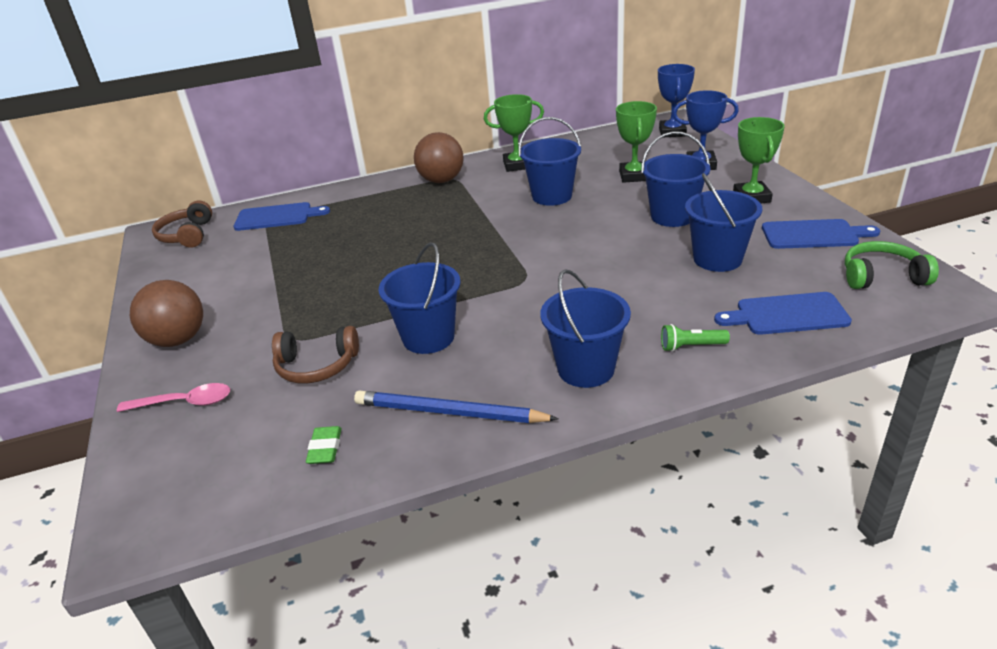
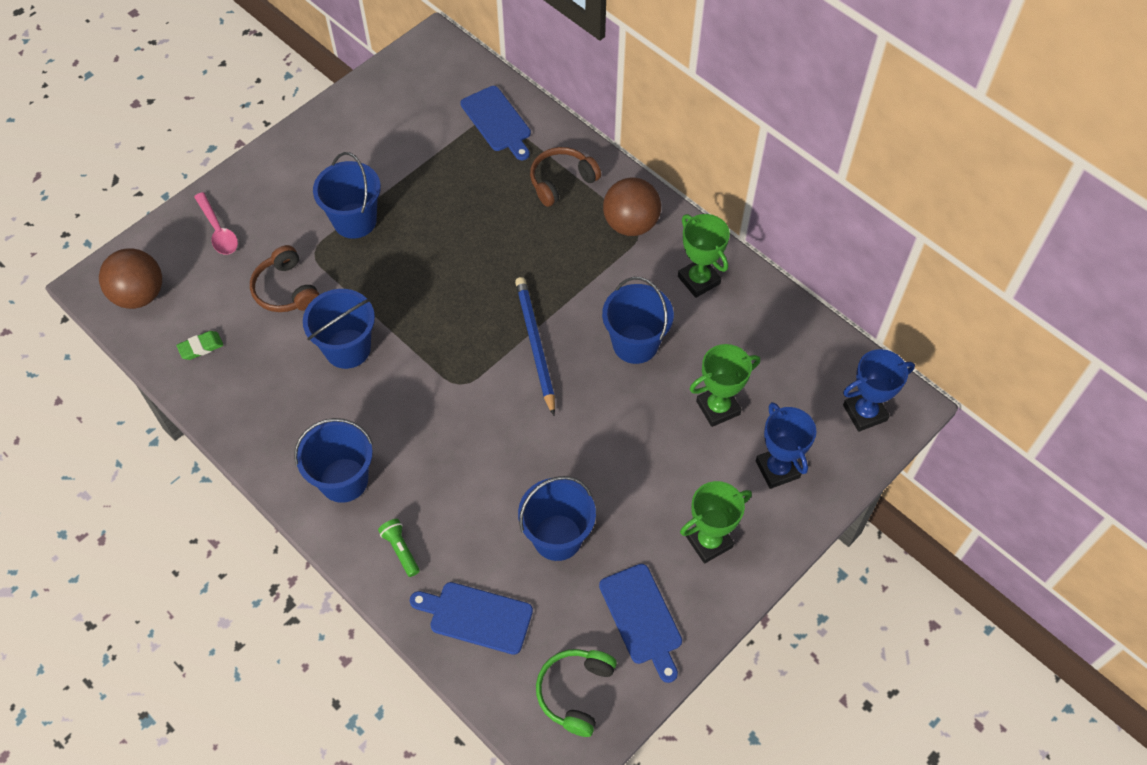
camera: 60 degrees right, 25 degrees up
brown ball [130,280,203,347] -> brown ball moved to [99,248,162,309]
brown headphones [152,201,212,248] -> brown headphones moved to [530,147,601,207]
blue pencil [354,391,558,423] -> blue pencil moved to [515,277,555,416]
blue bucket [641,131,710,227] -> blue bucket moved to [313,152,381,239]
blue cutting board [714,292,852,335] -> blue cutting board turned 45 degrees counterclockwise [410,582,533,655]
green headphones [845,241,939,289] -> green headphones turned 135 degrees counterclockwise [536,649,617,737]

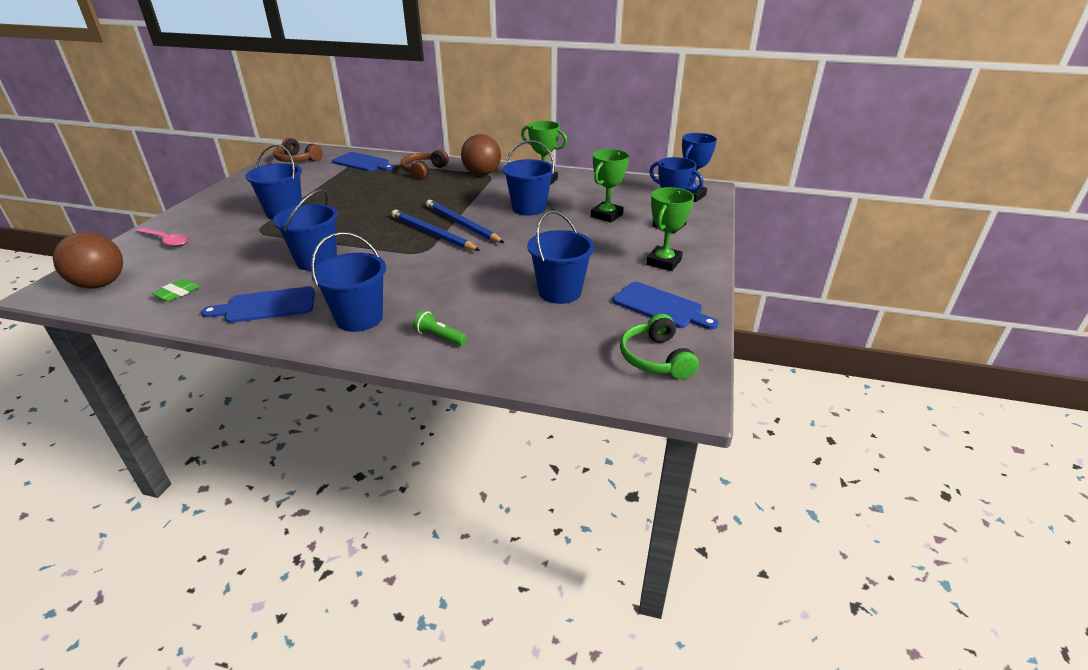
camera: 30 degrees left, 25 degrees down
brown headphones [250,245,320,312] -> brown headphones moved to [273,138,323,162]
blue cutting board [410,582,533,655] -> blue cutting board moved to [201,286,315,323]
none -> blue pencil [392,210,480,251]

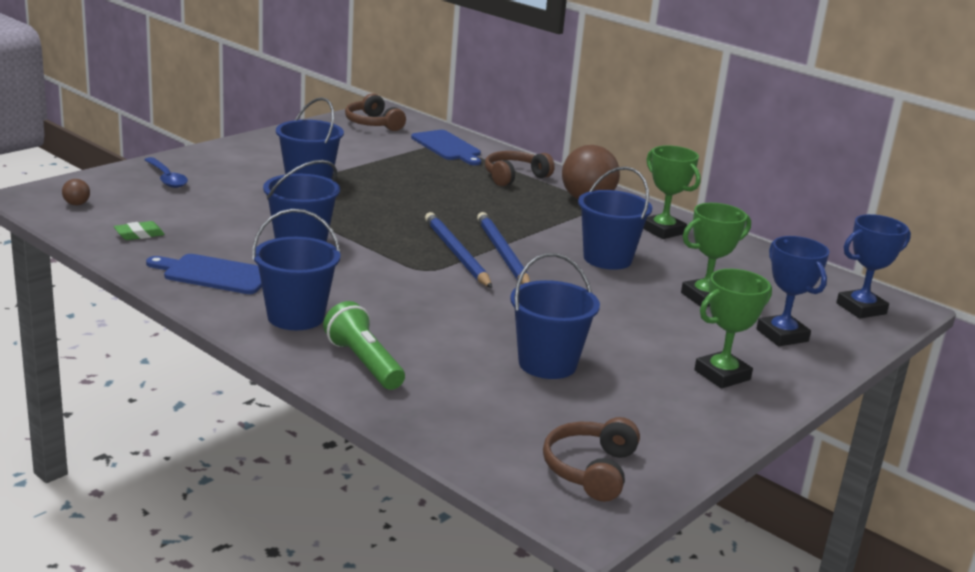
camera: 25 degrees right, 10 degrees down
brown ball [53,232,123,289] -> brown ball [62,179,90,205], size x0.42
pink spoon [137,228,189,247] -> blue spoon [144,157,188,188]
green flashlight [413,310,467,346] -> green flashlight [323,301,405,390], size x1.64
blue cutting board [613,282,719,330] -> none
green headphones [620,314,699,379] -> brown headphones [543,417,640,502]

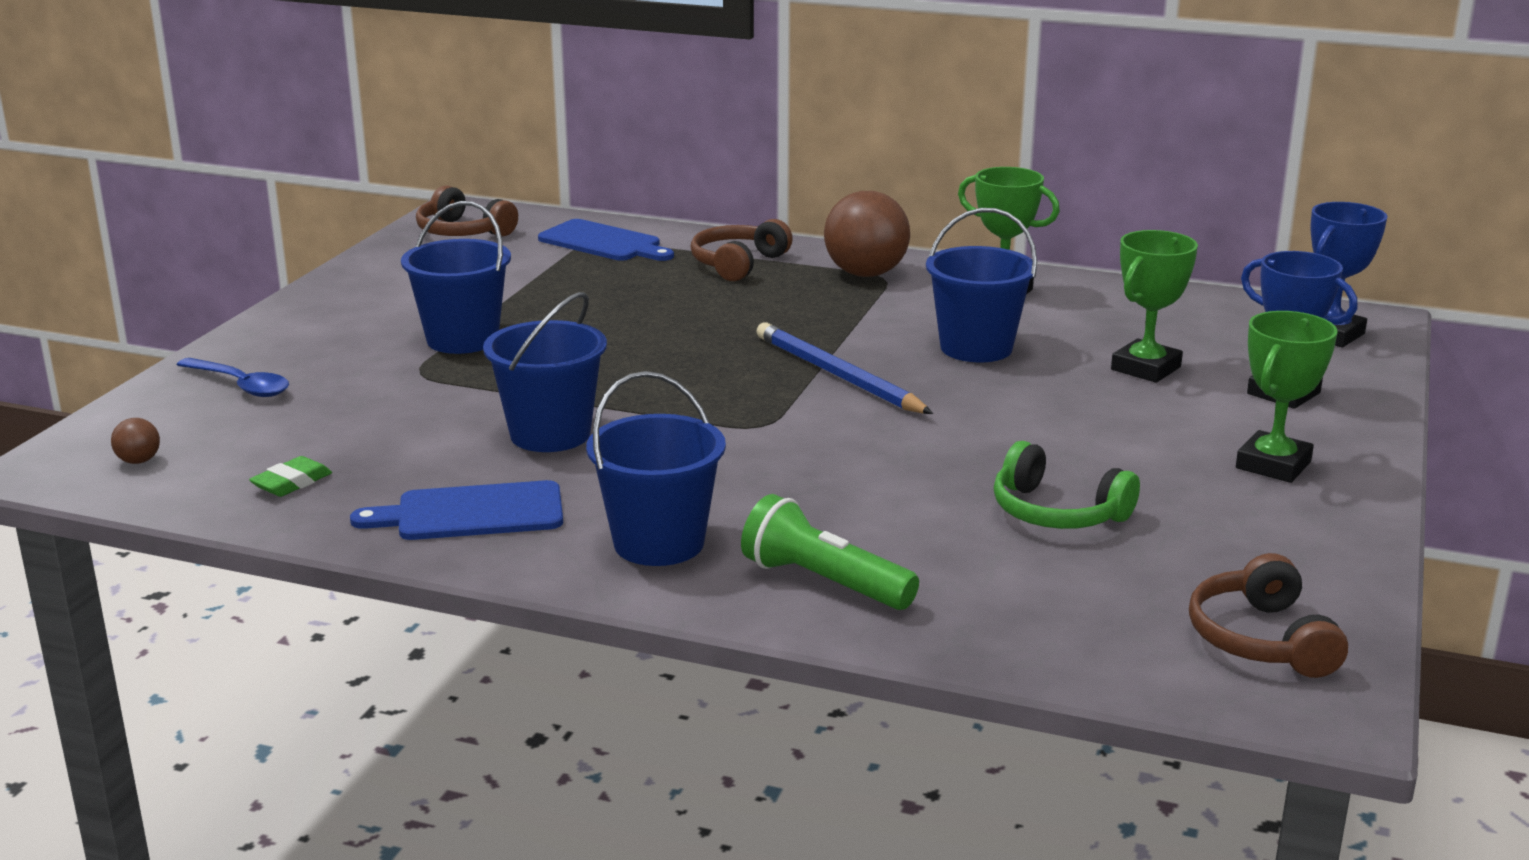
camera: 20 degrees left, 0 degrees up
blue pencil [425,212,492,288] -> none
blue bucket [510,253,600,379] -> green headphones [994,441,1140,529]

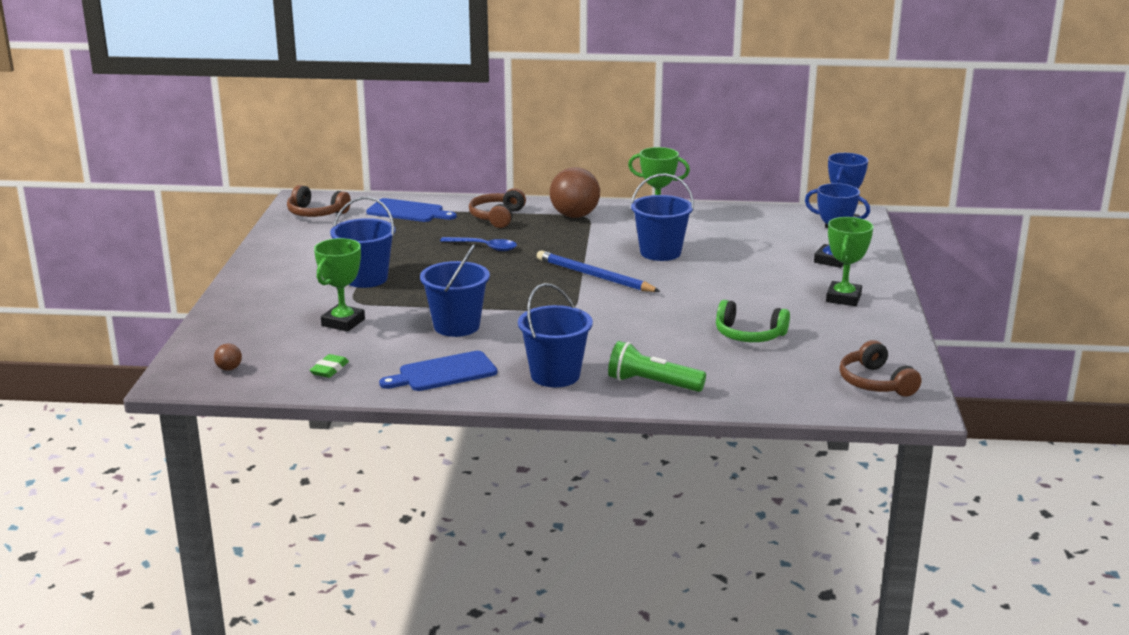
camera: 15 degrees left, 0 degrees up
blue spoon [177,358,289,397] -> blue spoon moved to [440,237,517,251]
green trophy [1111,230,1198,383] -> green trophy moved to [314,238,365,332]

